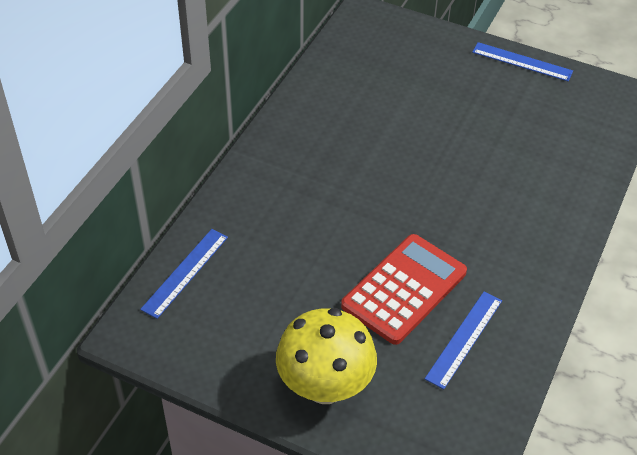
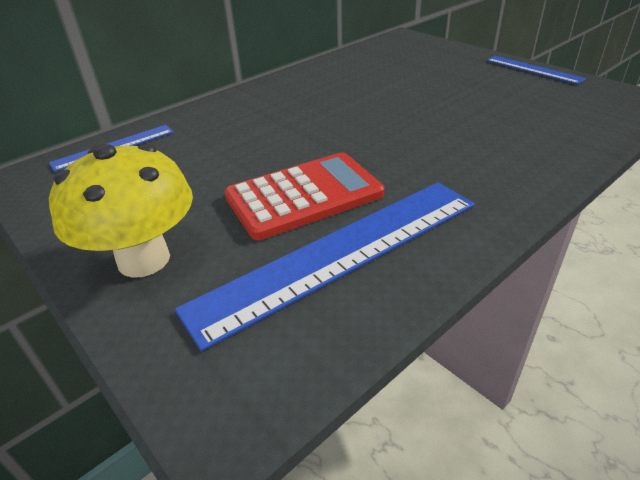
camera: 25 degrees right, 10 degrees down
blue ruler [425,292,502,389] -> blue ruler [175,182,475,351], size x1.97

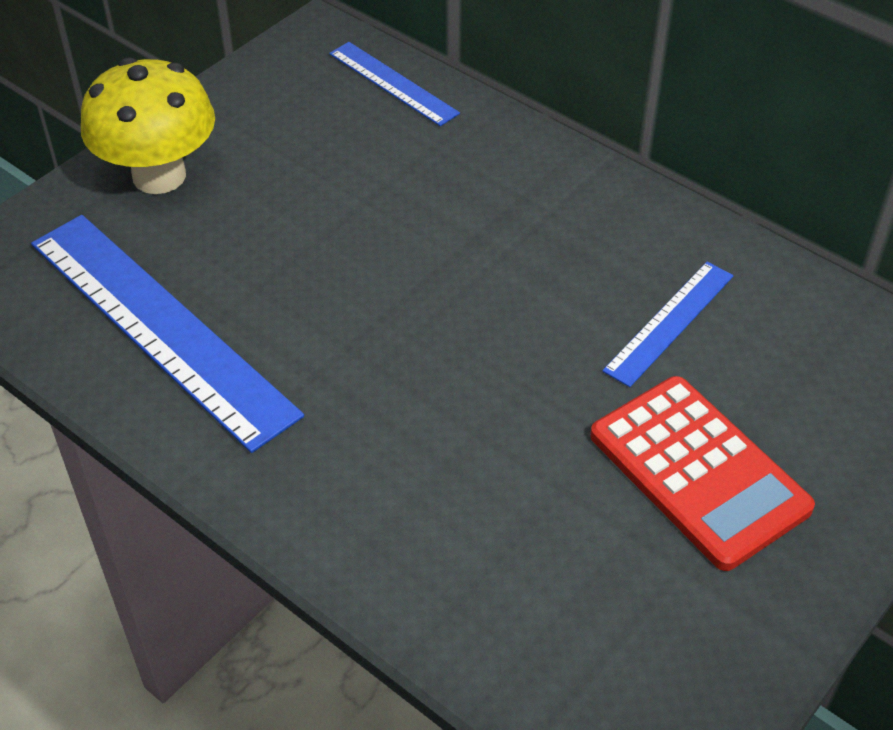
camera: 80 degrees right, 10 degrees up
red calculator [224,152,384,240] -> red calculator moved to [590,376,815,571]
blue ruler [486,56,586,84] -> blue ruler moved to [602,262,734,387]

